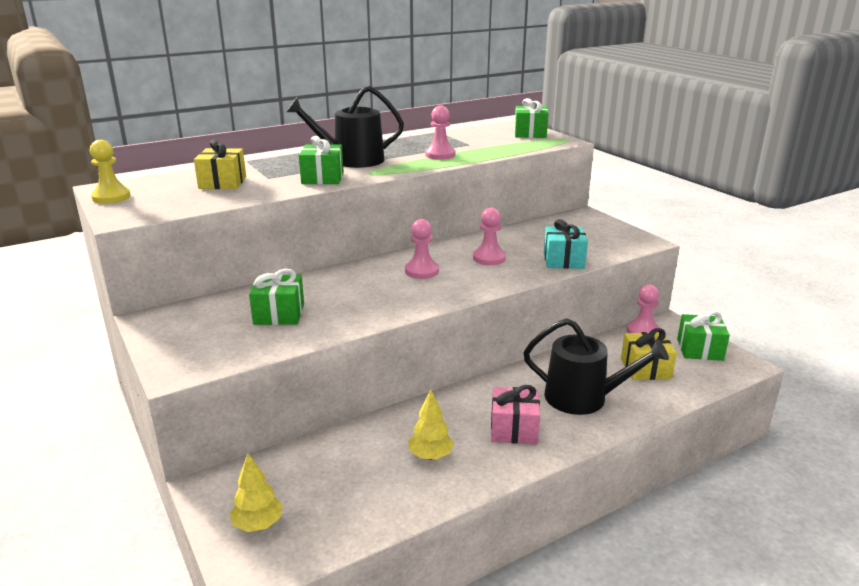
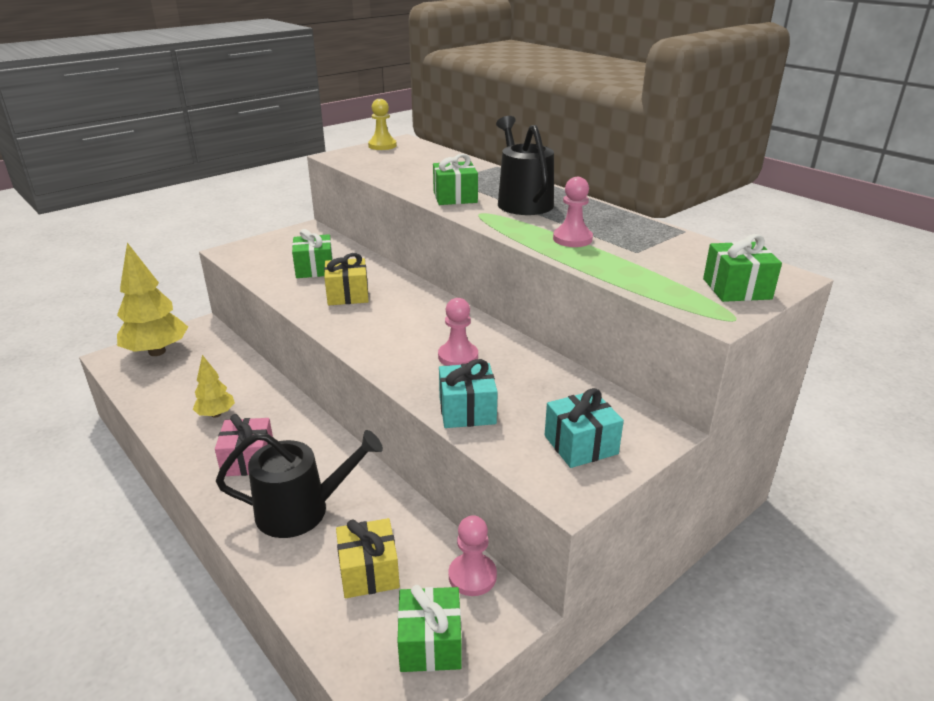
camera: 80 degrees right, 5 degrees up
yellow gift [194,140,246,189] -> yellow gift moved to [324,253,369,305]
yellow tree [230,453,283,532] -> yellow tree [117,243,188,356], size x1.90
pink pawn [405,219,439,279] -> none
black watering can [523,318,669,415] -> black watering can turned 105 degrees counterclockwise [216,430,383,538]
none -> turquoise gift [545,388,624,468]

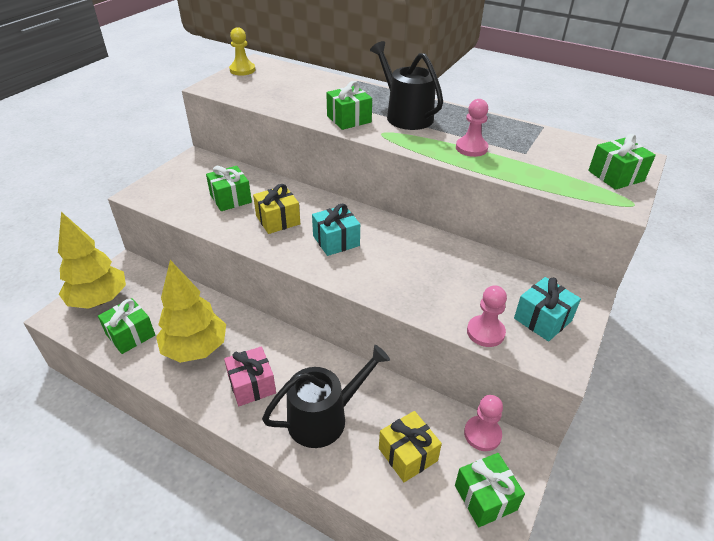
camera: 20 degrees left, 10 degrees up
yellow tree [193,355,235,417] -> yellow tree [156,260,226,363], size x1.90
pink pawn [438,298,478,366] -> pink pawn moved to [467,285,507,347]
turquoise gift [439,359,498,428] -> turquoise gift moved to [312,203,360,256]
none -> green gift [98,298,155,354]

